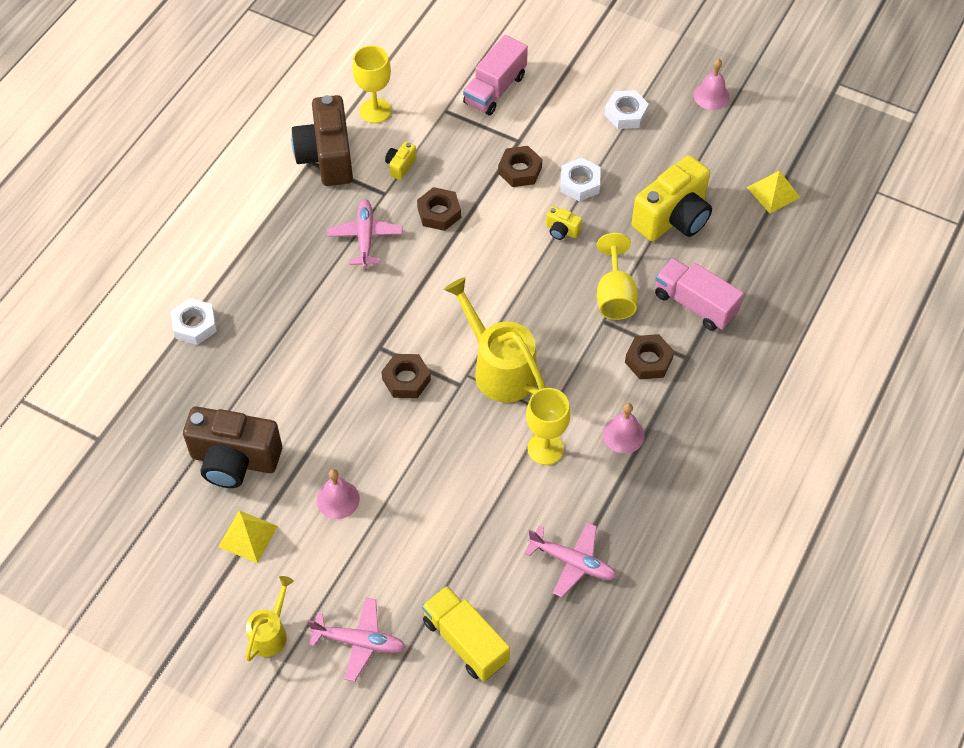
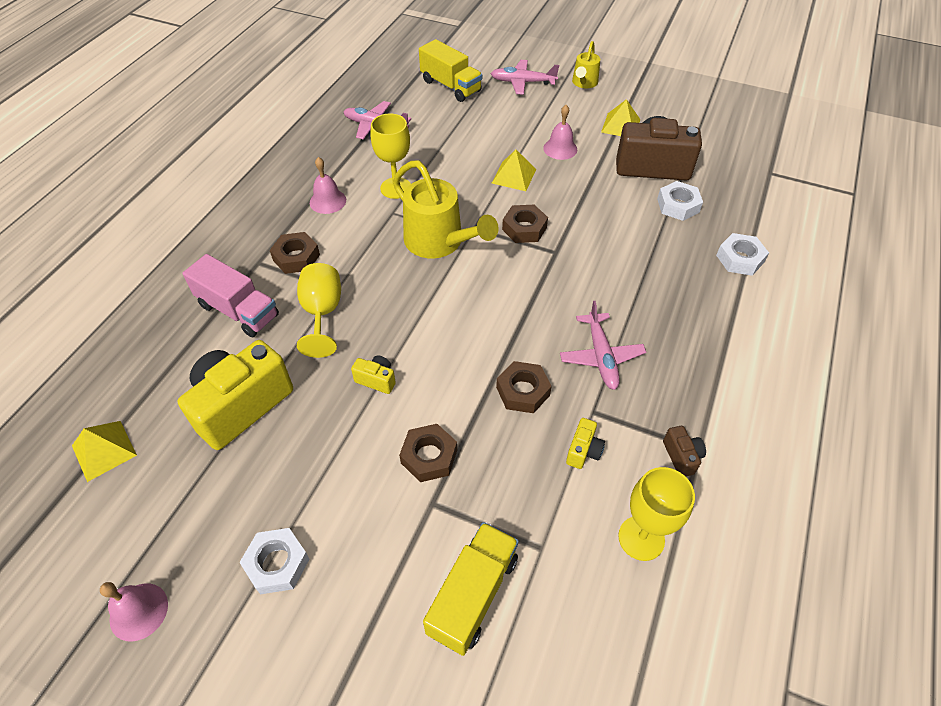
camera: 175 degrees right, 5 degrees down
brown camera [291,95,353,186] -> brown camera [663,426,706,477], size x0.43
pink truck [463,35,528,115] -> yellow truck [423,522,519,656]
white nut [560,158,601,201] -> white nut moved to [657,181,703,221]
none -> yellow pyramid [492,150,536,191]

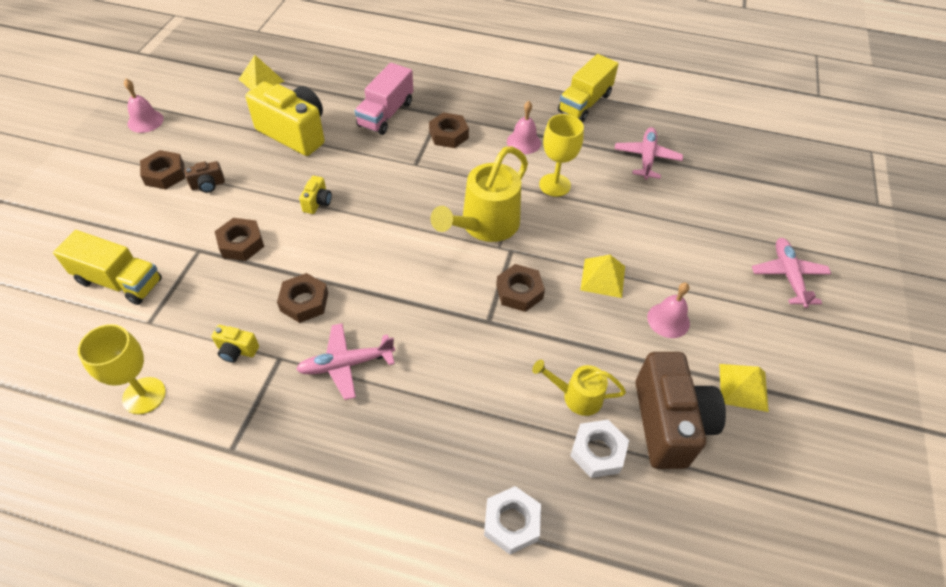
camera: 80 degrees right, 0 degrees up
white nut [239,528,309,594] -> brown nut [140,150,185,189]
yellow goblet [297,263,341,358] -> none
yellow truck [419,39,482,102] -> yellow truck moved to [558,54,619,122]
yellow watering can [572,41,600,88] -> yellow watering can moved to [532,360,626,416]
brown camera [663,426,706,477] -> brown camera moved to [184,161,225,193]

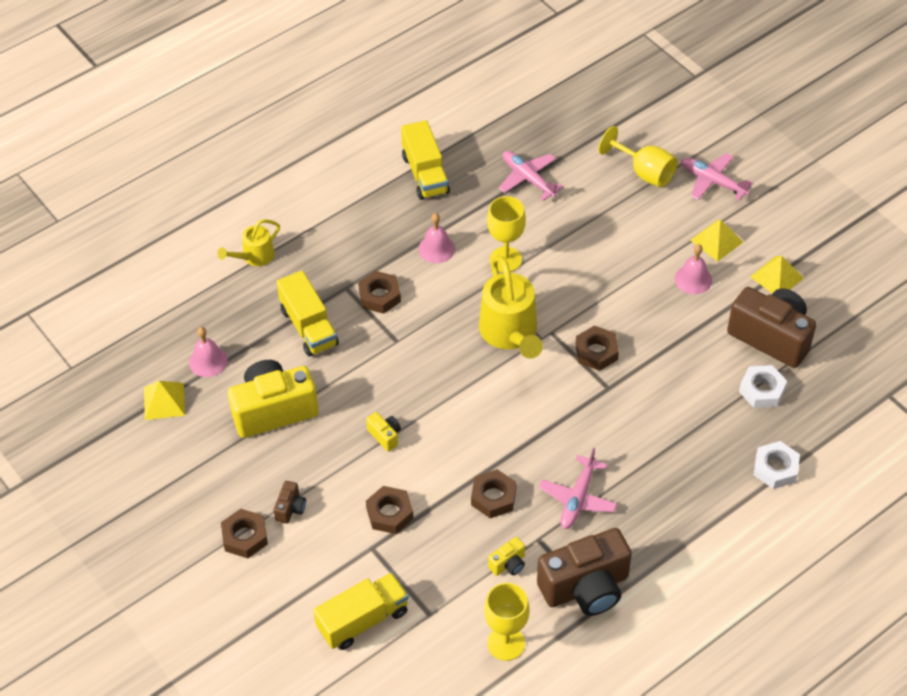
camera: 50 degrees left, 0 degrees up
pink bell [124,79,164,133] -> pink bell moved to [189,327,228,377]
pink truck [354,63,413,135] -> yellow truck [276,270,339,357]
yellow watering can [532,360,626,416] -> yellow watering can moved to [218,219,280,266]
yellow pyramid [580,255,625,298] -> yellow pyramid moved to [691,219,743,262]
none -> brown camera [537,528,632,616]
none -> yellow goblet [598,126,678,187]

